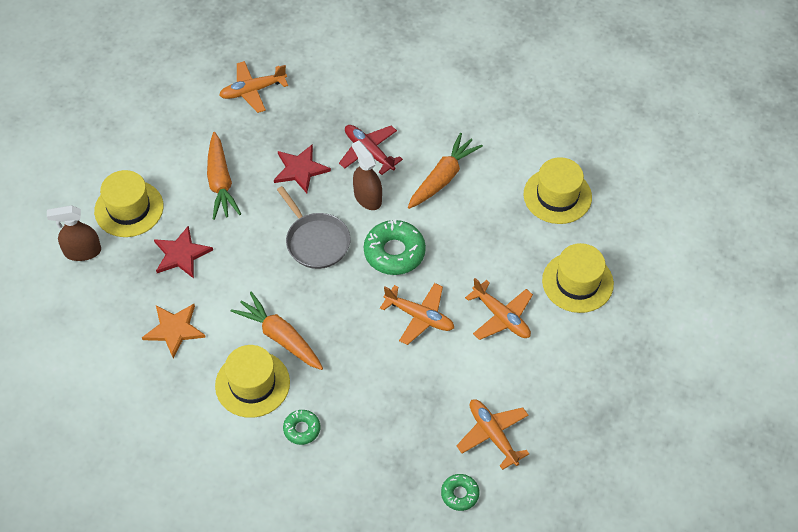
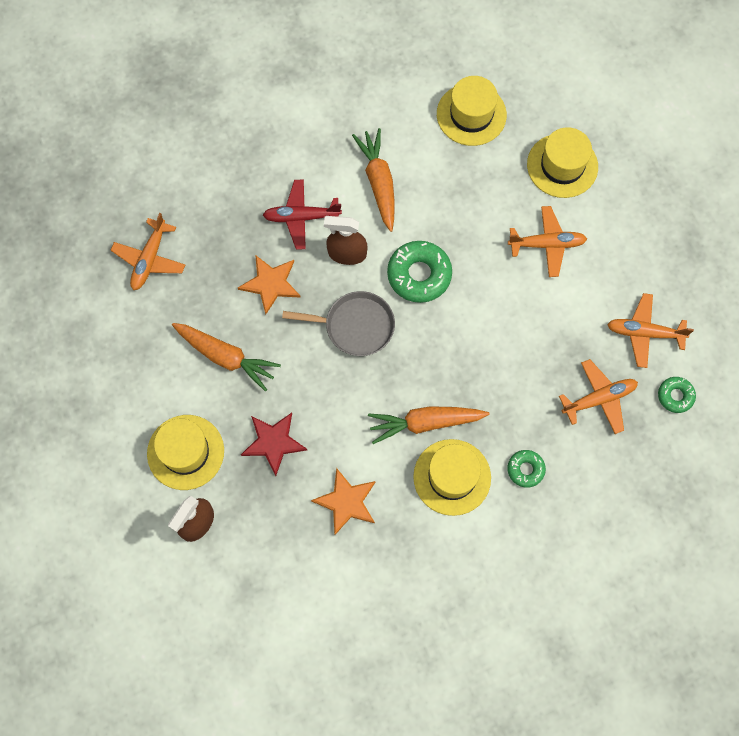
camera: 50 degrees left, 15 degrees up
red star [274,145,331,193] -> orange star [238,255,301,314]
orange plane [380,283,454,345] -> orange plane moved to [559,359,638,434]

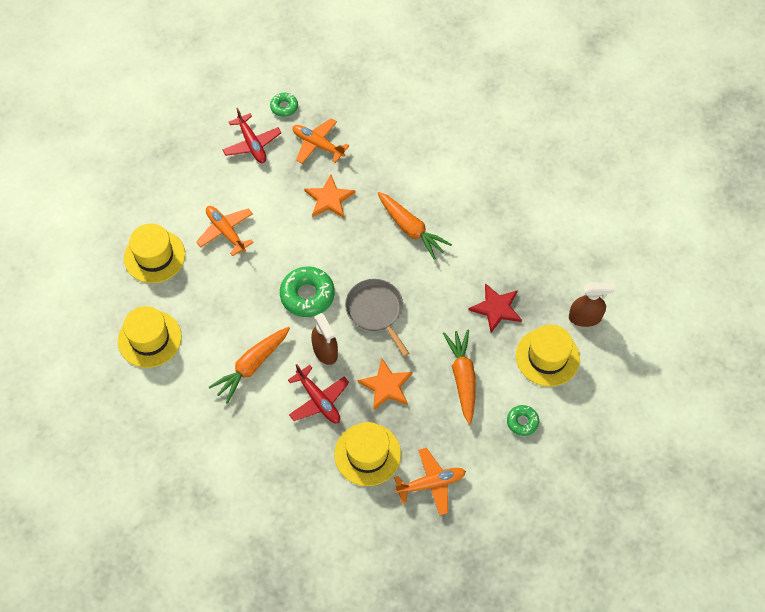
camera: 125 degrees left, 10 degrees down
orange star [311,468,376,535] -> orange star moved to [304,175,356,218]
yellow hat [413,439,491,516] -> yellow hat moved to [334,422,401,486]
green donut [507,450,546,488] -> green donut moved to [507,405,539,436]
orange plane [607,293,694,368] -> red plane [223,108,281,163]

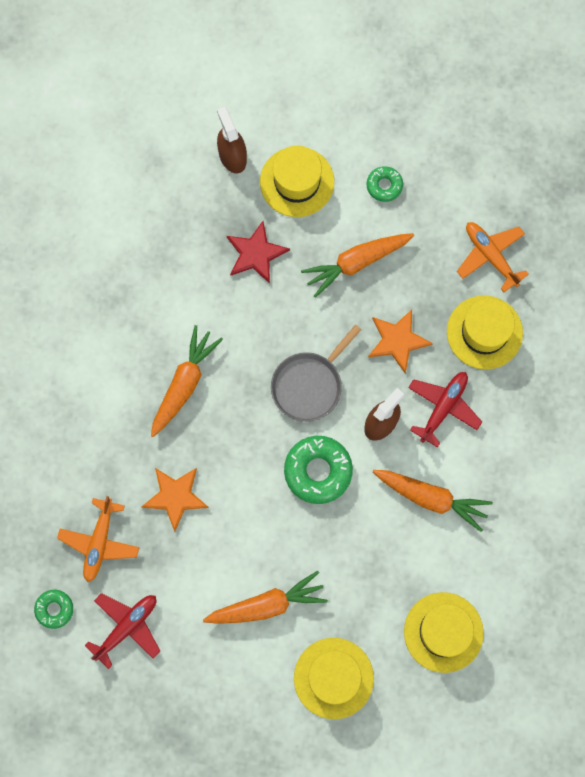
camera: 110 degrees left, 15 degrees up
orange plane [196,206,254,256] -> orange carrot [203,571,328,624]

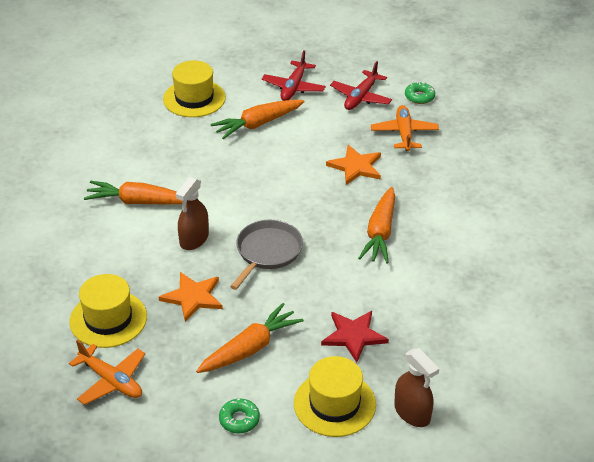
camera: 165 degrees right, 35 degrees down
green donut [284,436,353,504] -> none
yellow hat [404,592,484,673] -> none
red plane [408,372,482,448] -> red plane moved to [262,50,326,101]

